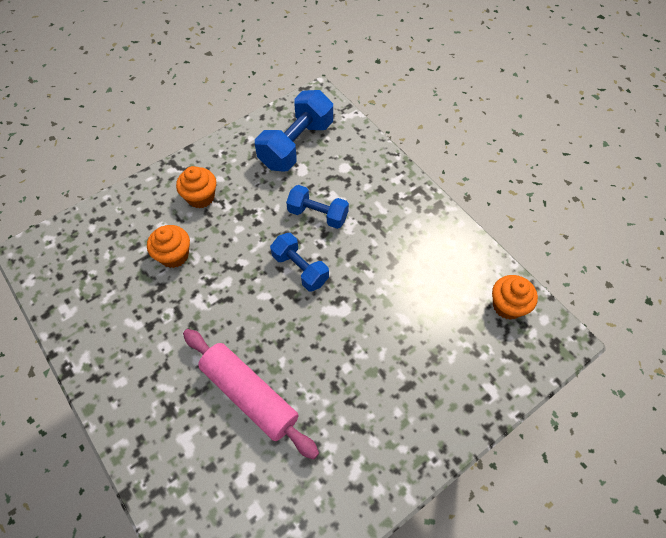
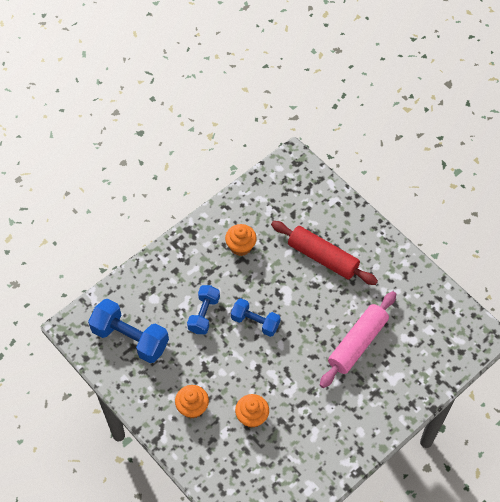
camera: 95 degrees left, 0 degrees up
blue dumbbell [270,233,329,292] -> blue dumbbell turned 75 degrees clockwise [231,298,281,337]
orange cupcake [492,275,538,320] -> orange cupcake moved to [225,224,257,256]
none -> red rolling pin [271,221,378,285]

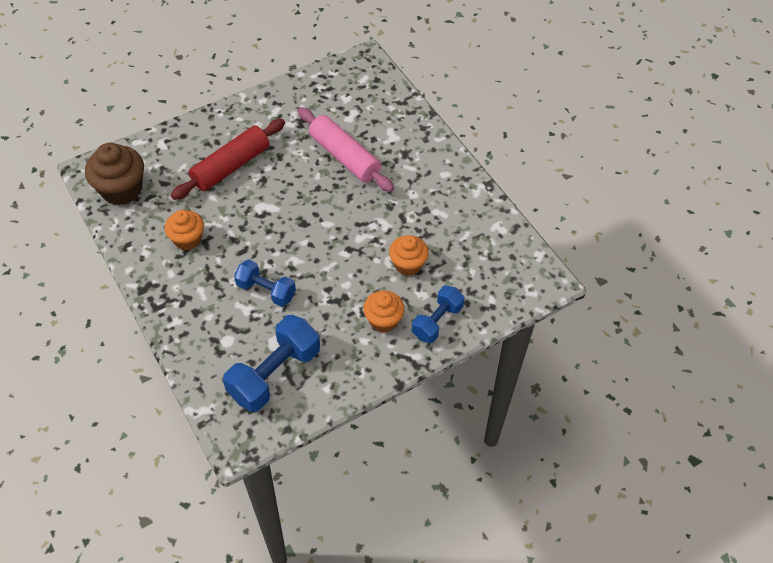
camera: 80 degrees left, 5 degrees down
blue dumbbell [231,298,281,337] -> blue dumbbell moved to [412,285,464,343]
none -> brown cupcake [85,143,144,205]

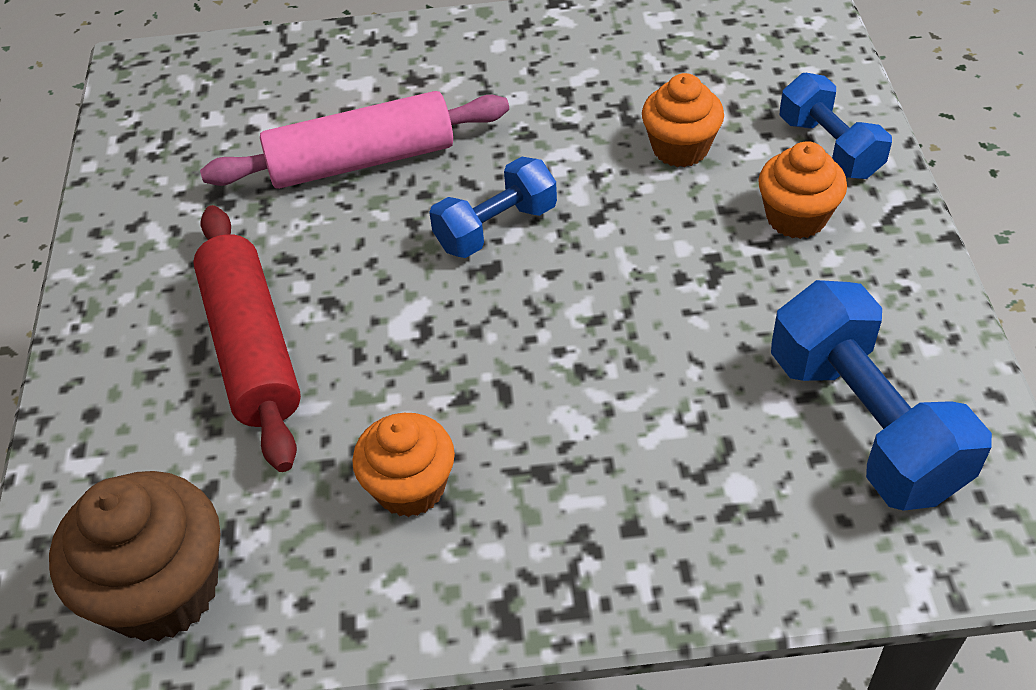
camera: 60 degrees left, 5 degrees down
blue dumbbell [234,260,296,307] -> blue dumbbell moved to [429,157,557,258]

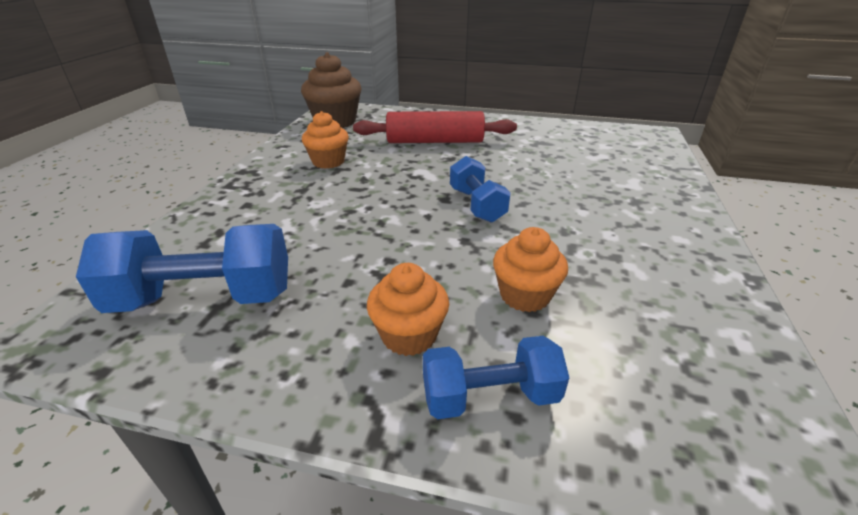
camera: 105 degrees right, 15 degrees down
pink rolling pin [200,91,509,189] -> none

